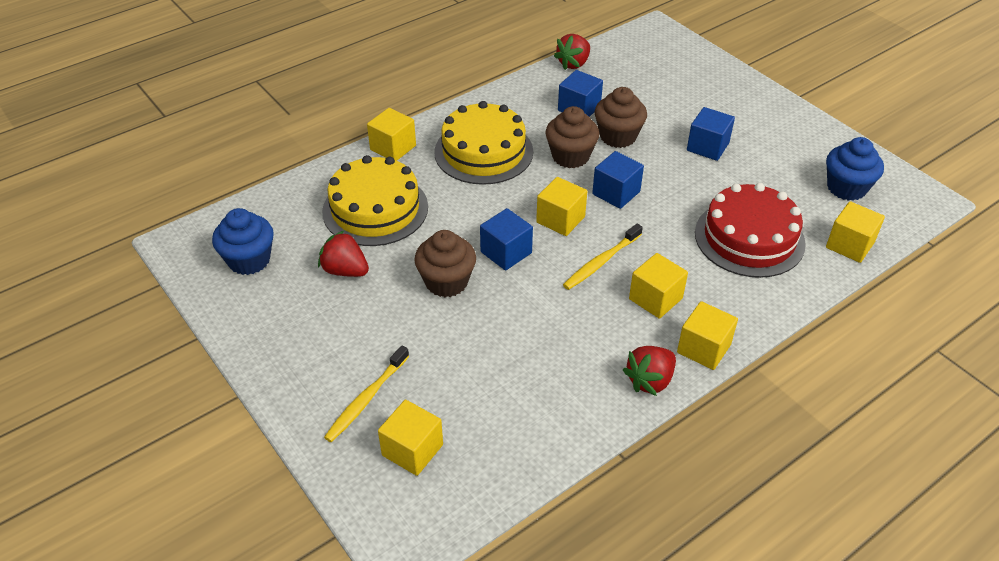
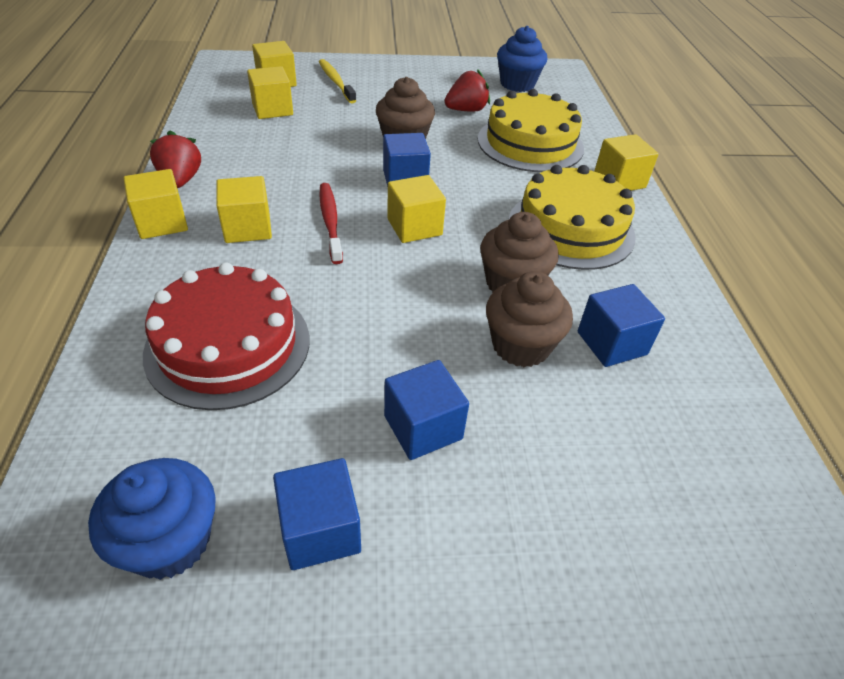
camera: 120 degrees right, 0 degrees up
red strawberry [554,34,590,70] -> none
yellow toothbrush [563,224,643,290] -> red toothbrush [319,183,343,264]
blue cube [592,151,644,209] -> blue cube moved to [273,458,361,570]
yellow cube [826,201,885,263] -> yellow cube moved to [247,66,293,119]

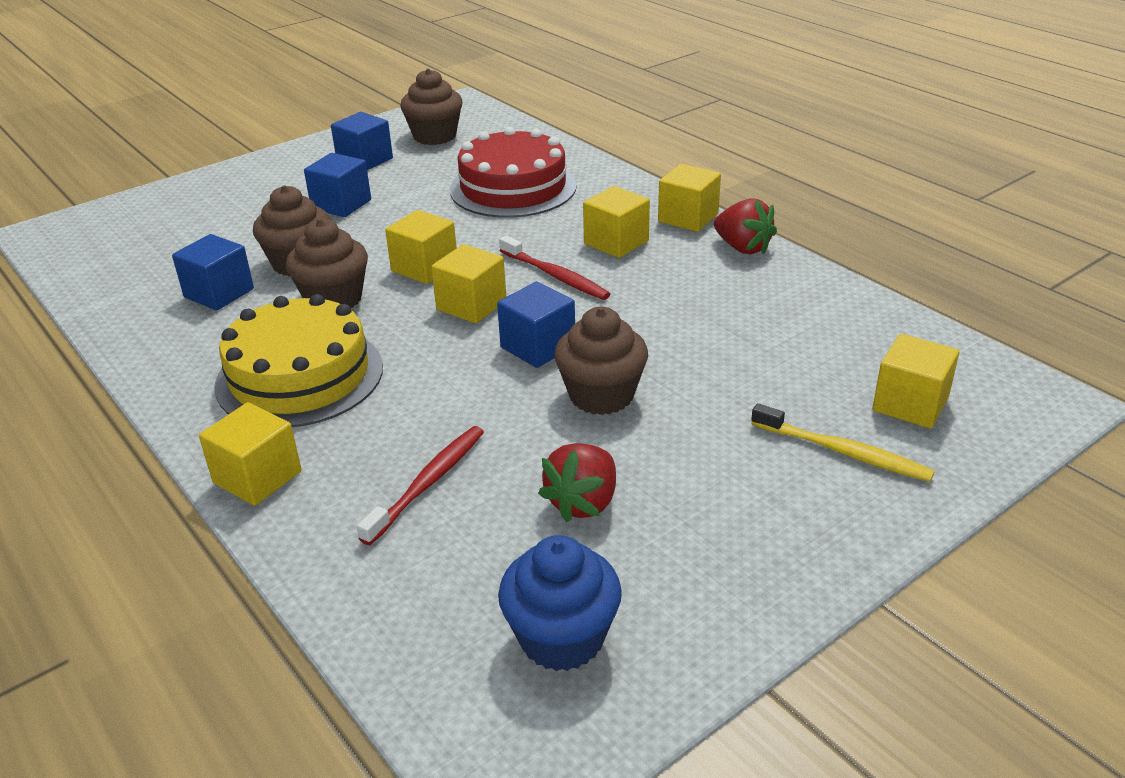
camera: 150 degrees right, 10 degrees down
blue cupcake [88,458,216,580] -> brown cupcake [401,69,462,145]
yellow cube [247,66,293,119] -> yellow cube moved to [385,210,457,284]
yellow cake [478,89,584,172] -> red toothbrush [357,426,484,545]

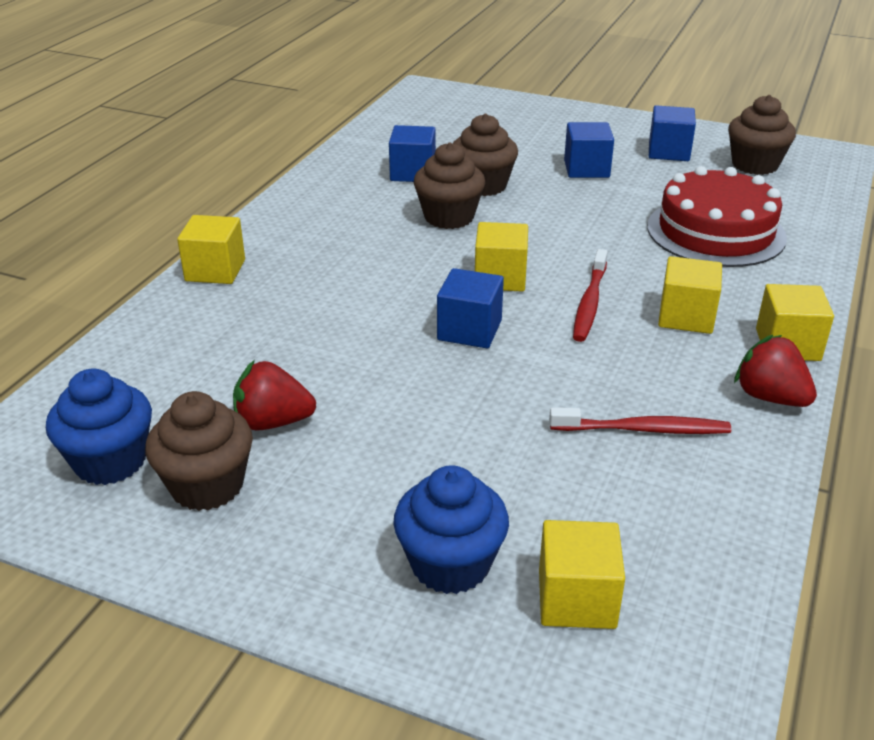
camera: 60 degrees right, 0 degrees up
yellow cake [214,294,383,427] -> none
red toothbrush [357,426,484,545] -> red toothbrush moved to [549,407,731,434]
yellow cube [385,210,457,284] -> none
brown cupcake [554,307,648,415] -> brown cupcake moved to [145,391,253,511]
red strawberry [714,198,777,255] -> red strawberry turned 120 degrees clockwise [734,335,817,407]
yellow toothbrush [751,403,935,482] -> blue cupcake [393,465,509,594]

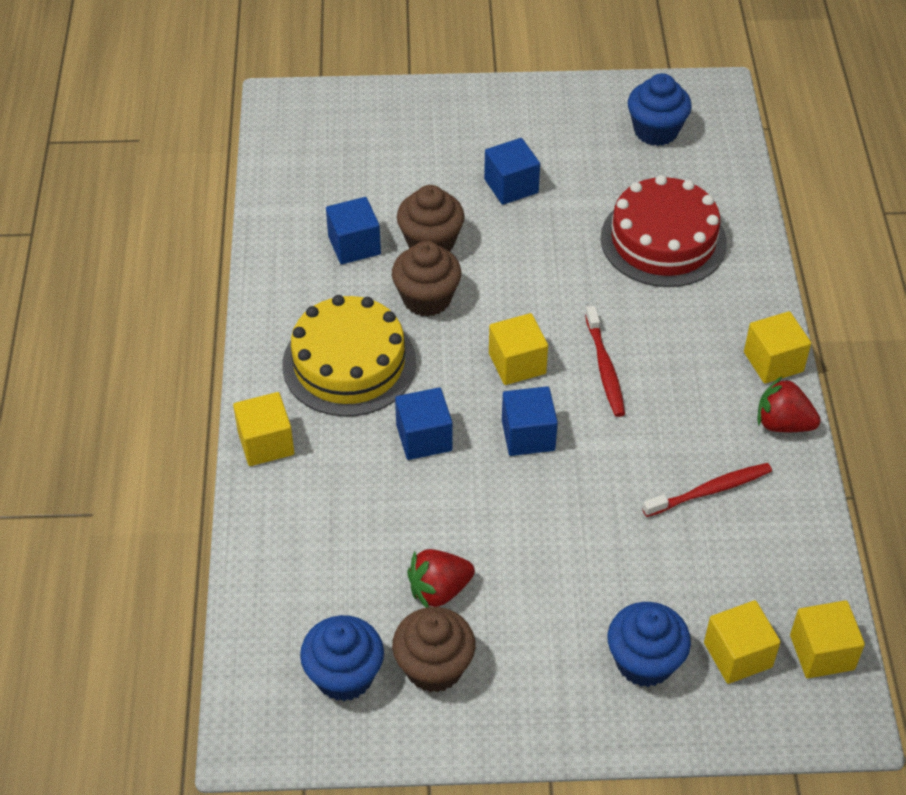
camera: 25 degrees left, 15 degrees up
blue cube [649,105,696,161] -> blue cube moved to [395,387,453,460]
yellow cube [658,256,722,334] -> yellow cube moved to [790,600,865,678]
brown cupcake [728,95,796,175] -> blue cupcake [628,73,692,146]
none -> yellow cake [282,295,416,417]

